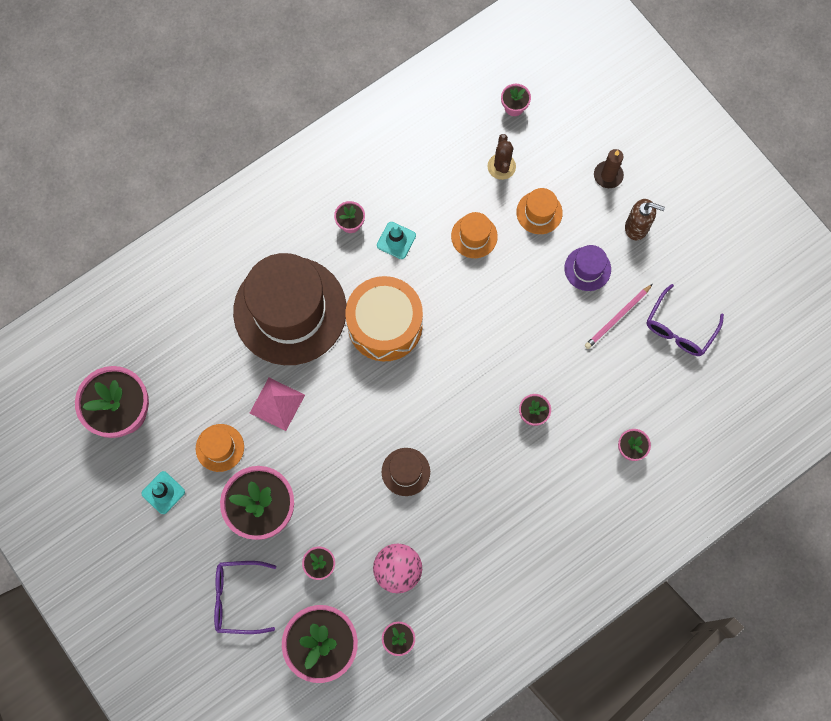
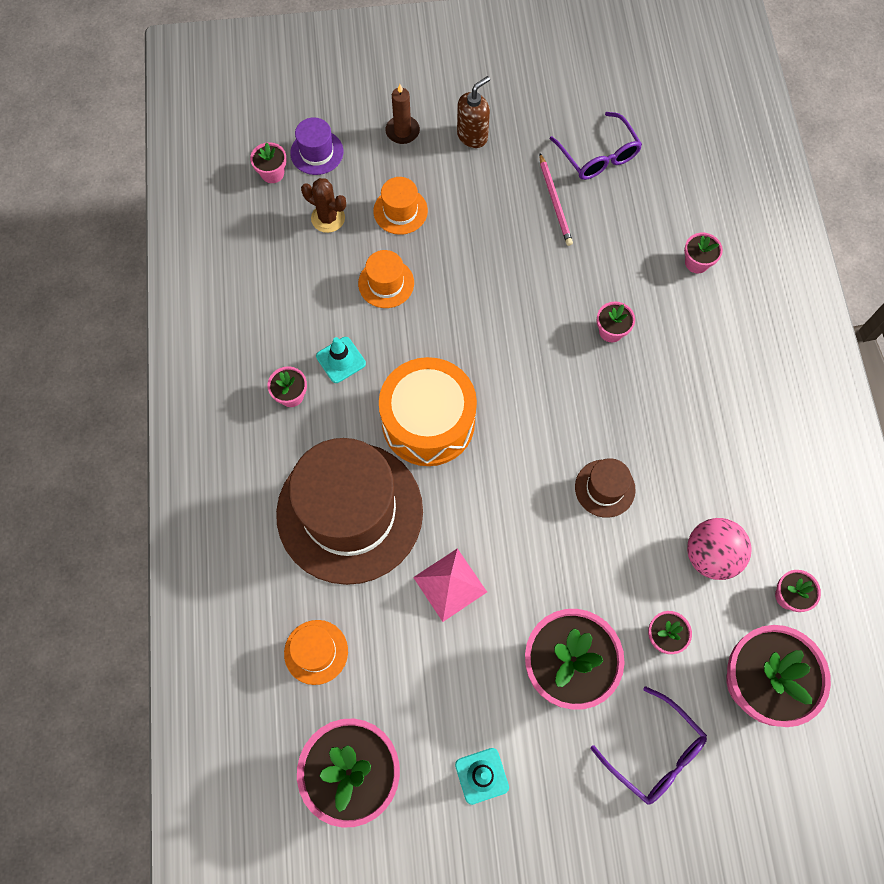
camera: 60 degrees left, 5 degrees down
orange hat [196,424,244,472] -> orange hat moved to [284,620,348,685]
purple glasses [214,561,276,634] -> purple glasses turned 75 degrees counterclockwise [591,687,707,805]
purple hat [564,245,611,291] -> purple hat moved to [290,117,343,175]

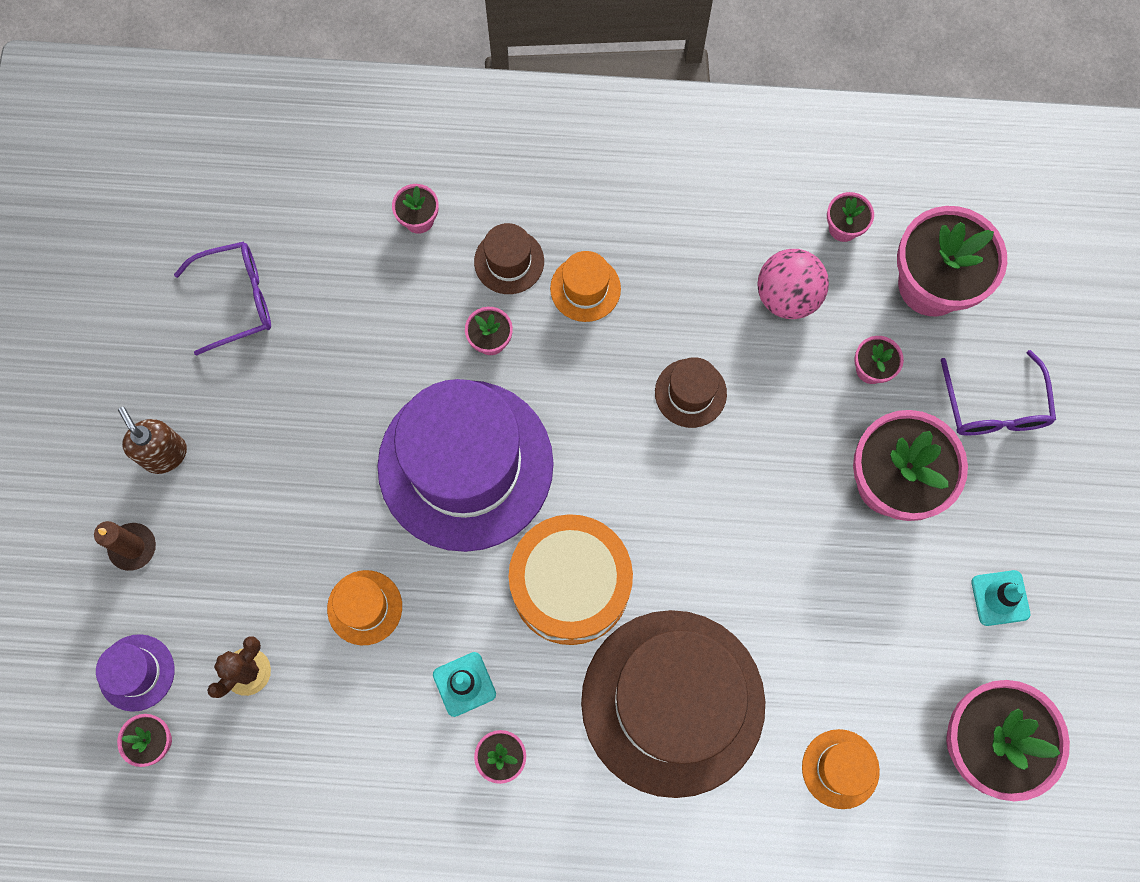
camera: 80 degrees left, 5 degrees up
orange hat [373,177,428,235] -> orange hat moved to [550,251,621,322]
pink pyramid [413,548,487,622] -> none
pink pencil [539,153,573,246] -> none
purple glasses [591,687,707,805] -> purple glasses turned 120 degrees clockwise [941,350,1056,435]
none -> purple hat [377,379,554,552]
none -> brown hat [474,223,544,294]

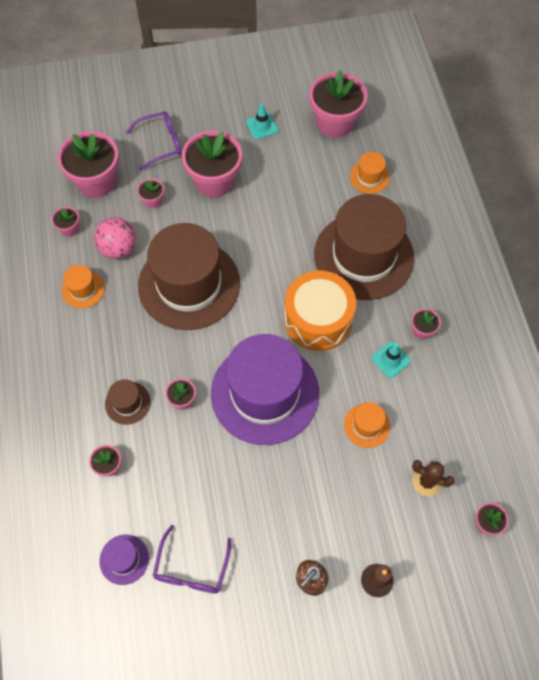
camera: 105 degrees left, 10 degrees down
purple hat [96,634,175,712] -> purple hat moved to [99,534,149,585]
purple glasses [174,241,271,356] -> purple glasses turned 135 degrees counterclockwise [153,525,231,594]
orange hat [550,251,621,322] -> orange hat moved to [62,265,105,308]
brown hat [655,357,727,428] -> brown hat [138,223,240,330], size x2.40

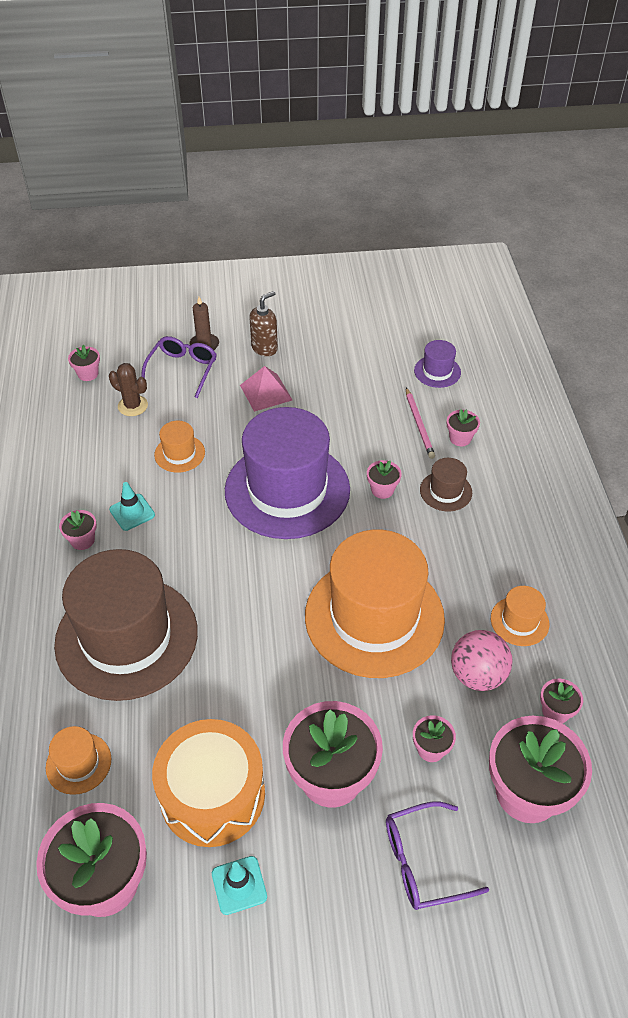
camera: 175 degrees left, 15 degrees down
brown hat [138,223,240,330] -> orange hat [305,530,445,678]
purple glasses [153,525,231,594] -> purple glasses moved to [141,336,217,398]
orange drum [284,271,356,351] -> orange drum moved to [152,719,265,847]
none -> pink pyramid [240,366,292,412]
none -> pink pencil [406,388,435,459]

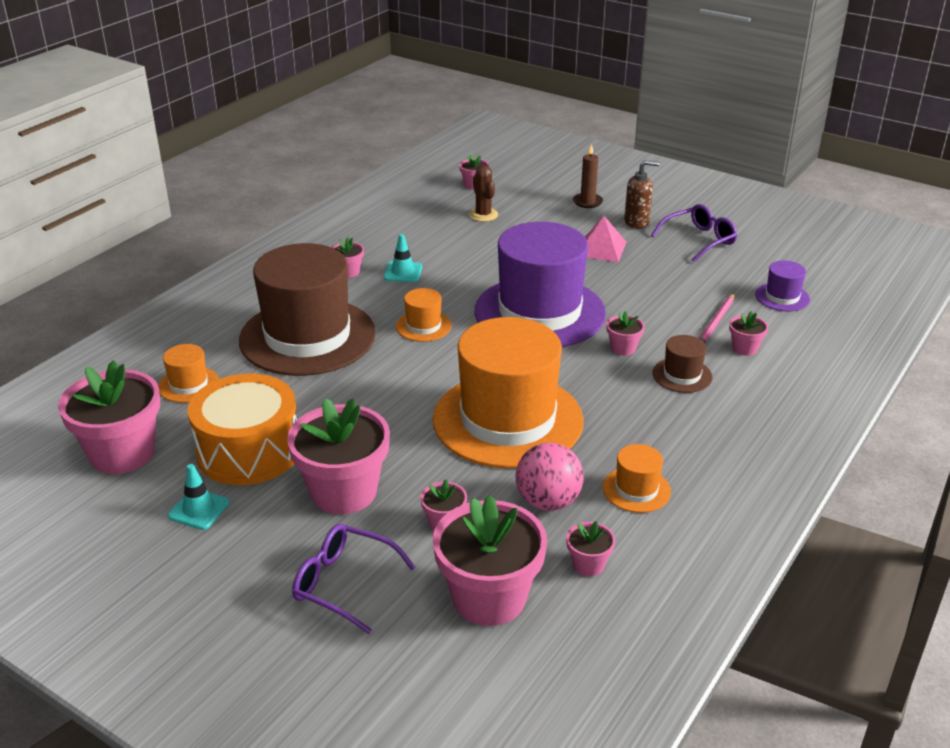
camera: 40 degrees right, 15 degrees down
purple glasses [141,336,217,398] -> purple glasses moved to [651,204,737,263]
orange hat [154,421,205,473] -> orange hat moved to [396,288,452,342]

